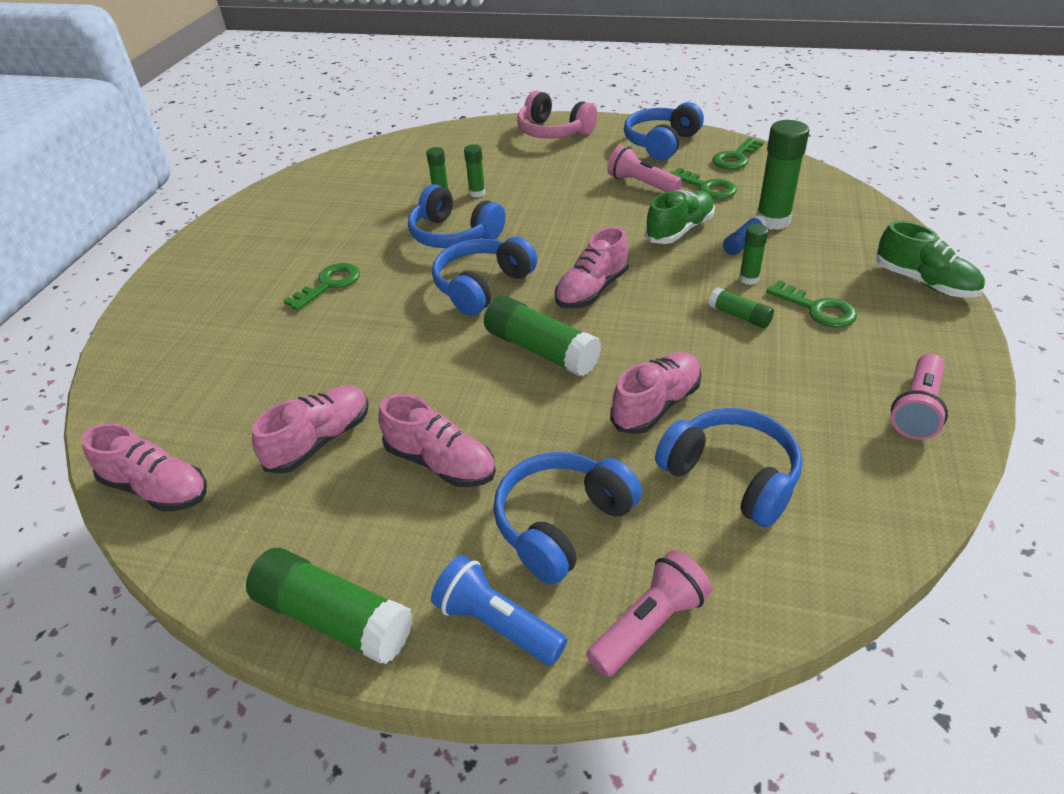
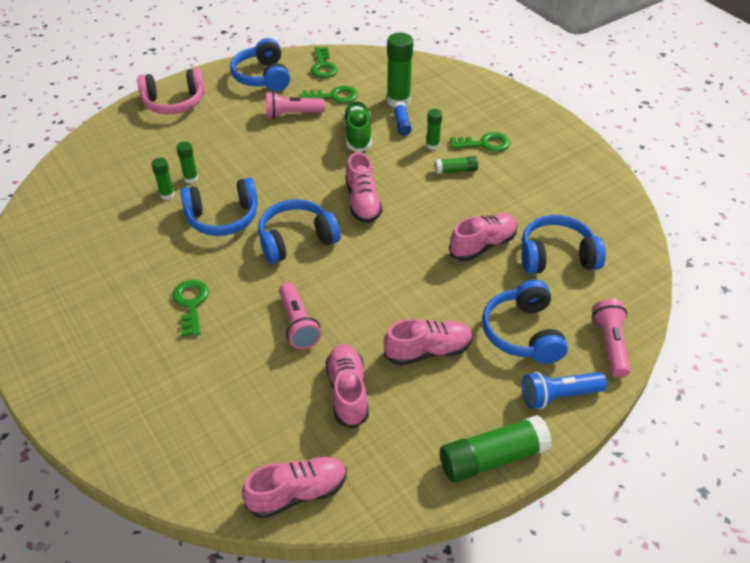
camera: 50 degrees left, 5 degrees up
blue headphones [432,236,537,316] -> blue headphones turned 75 degrees clockwise [258,199,341,263]
green glue stick [484,295,602,377] -> none
pink shoe [610,352,702,434] -> pink shoe turned 60 degrees clockwise [449,213,518,261]
green shoe [877,221,985,298] -> none
pink flashlight [891,354,948,440] -> pink flashlight moved to [279,282,321,349]

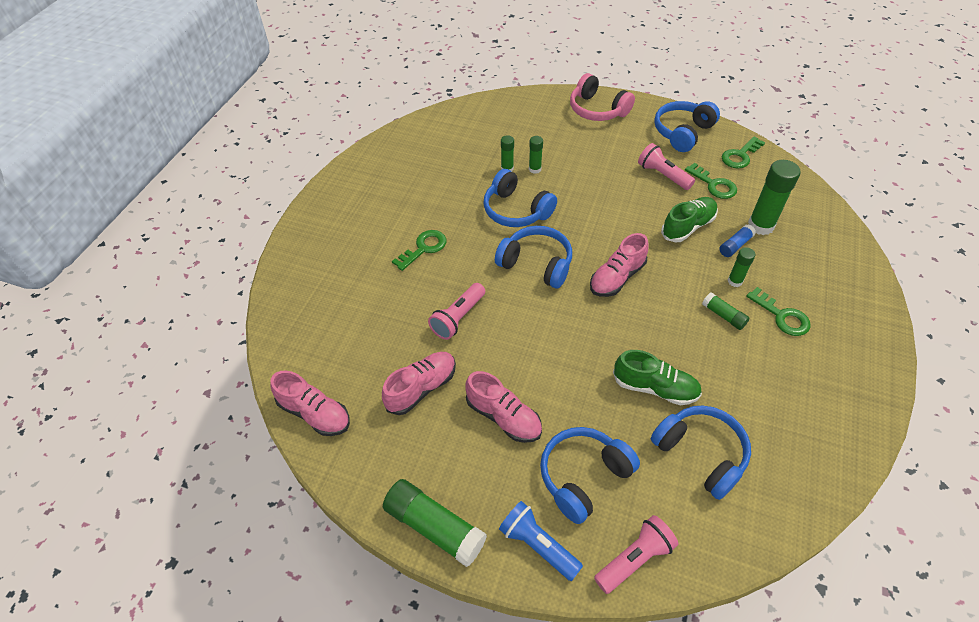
camera: 55 degrees right, 5 degrees up
pink shoe [449,213,518,261] -> green shoe [613,350,702,405]

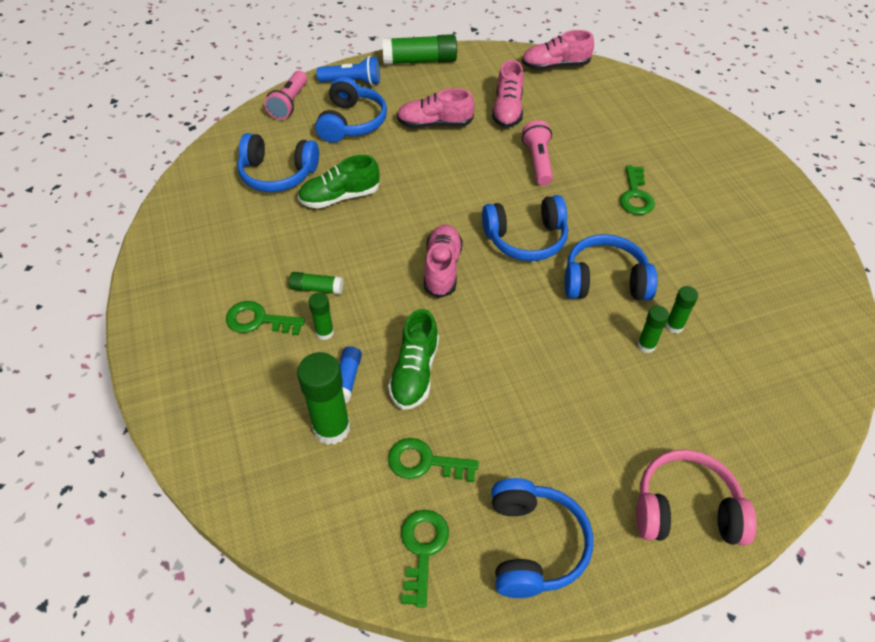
camera: 140 degrees right, 0 degrees up
pink flashlight [638,143,695,190] -> none

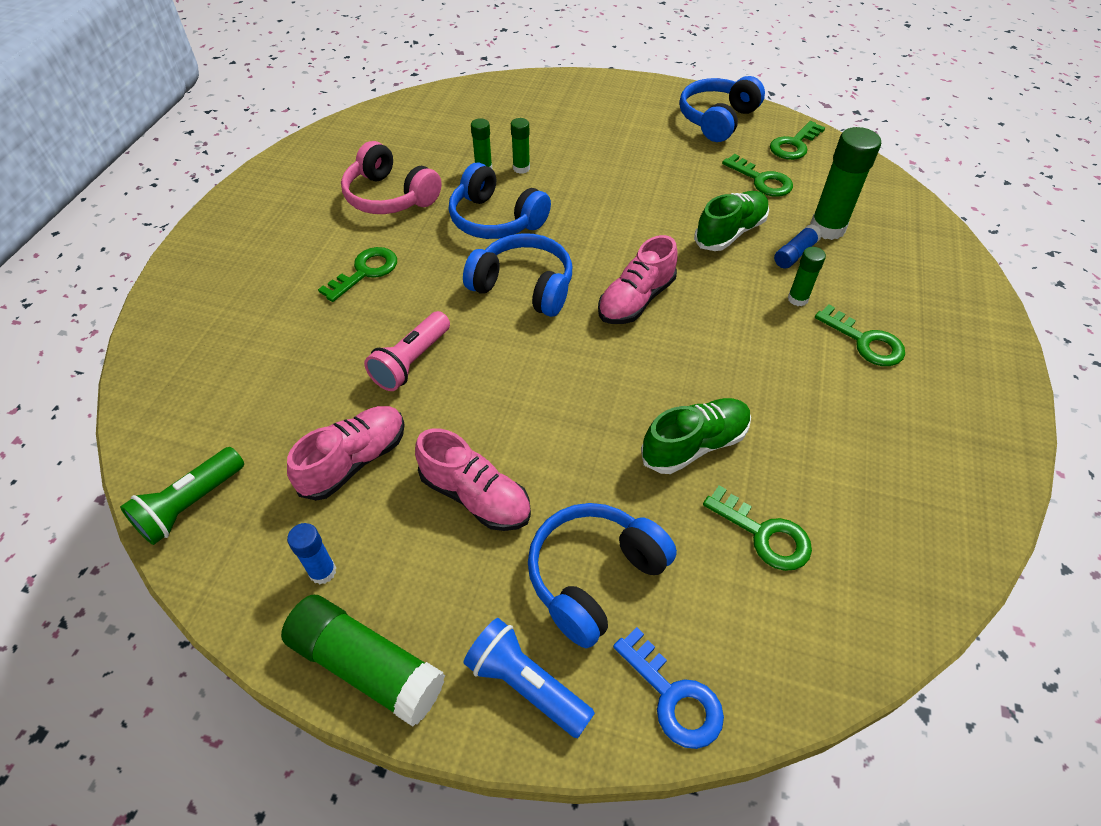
camera: 145 degrees left, 0 degrees up
blue headphones [237,133,319,192] -> green key [703,485,812,571]
pink flashlight [264,71,307,120] -> blue key [613,627,724,749]
green glue stick [289,272,343,294] -> none
green shoe [298,155,380,209] -> green shoe turned 45 degrees counterclockwise [641,398,751,474]
pink shoe [522,30,594,70] -> green flashlight [120,447,244,545]
pink headphones [636,449,757,545] -> pink headphones moved to [341,141,442,214]
none -> blue glue stick [287,523,336,585]

